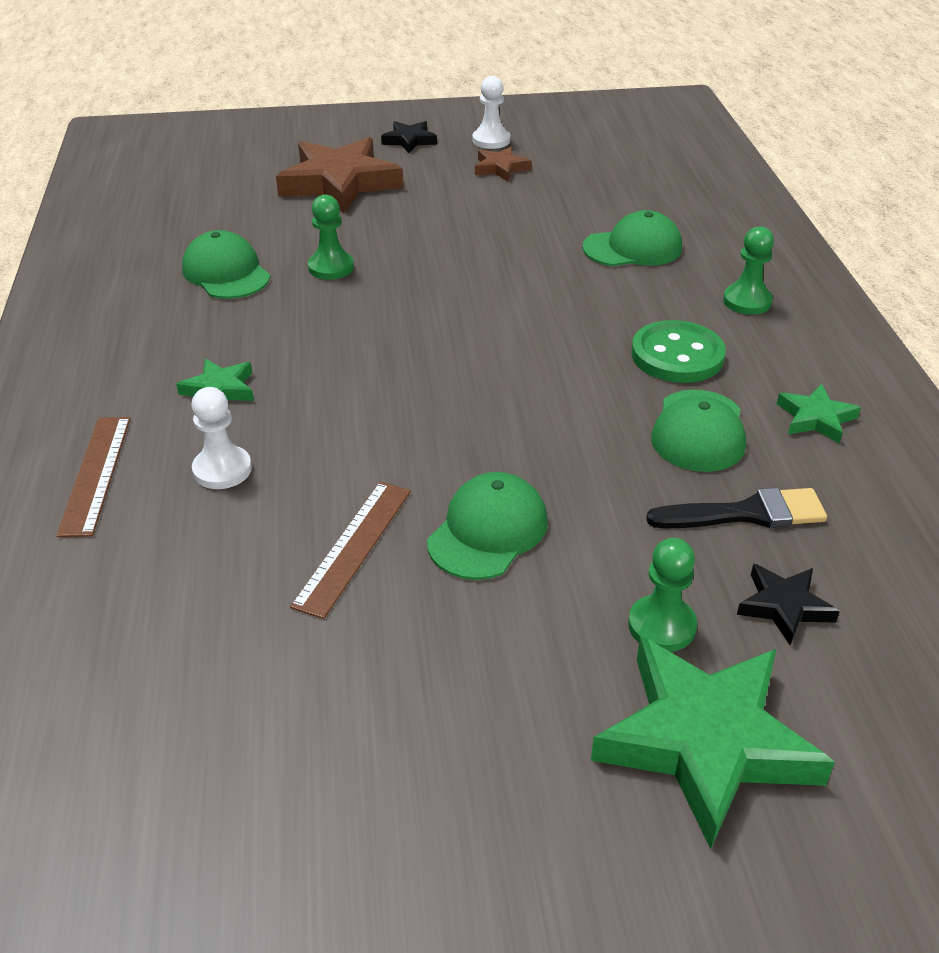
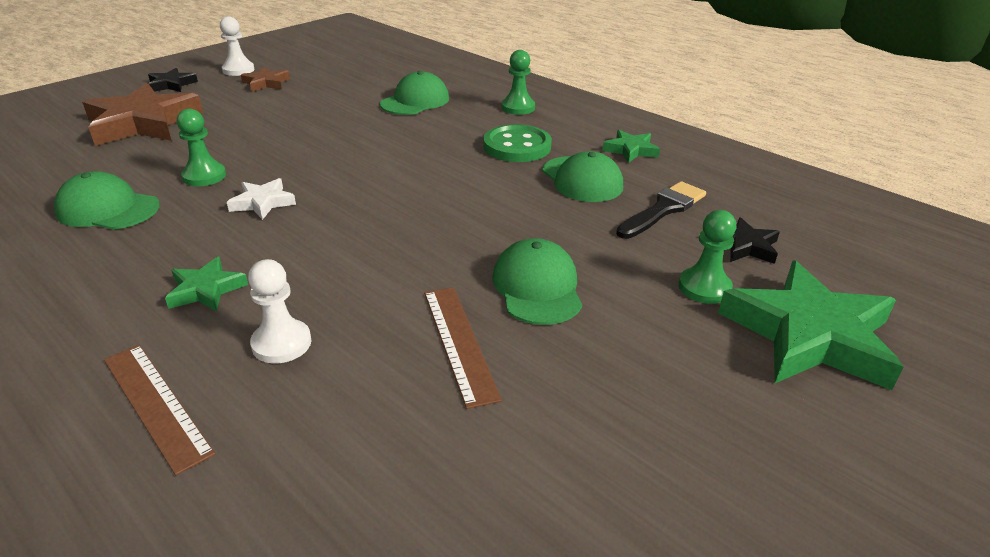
camera: 40 degrees left, 5 degrees down
none -> white star [227,178,296,220]

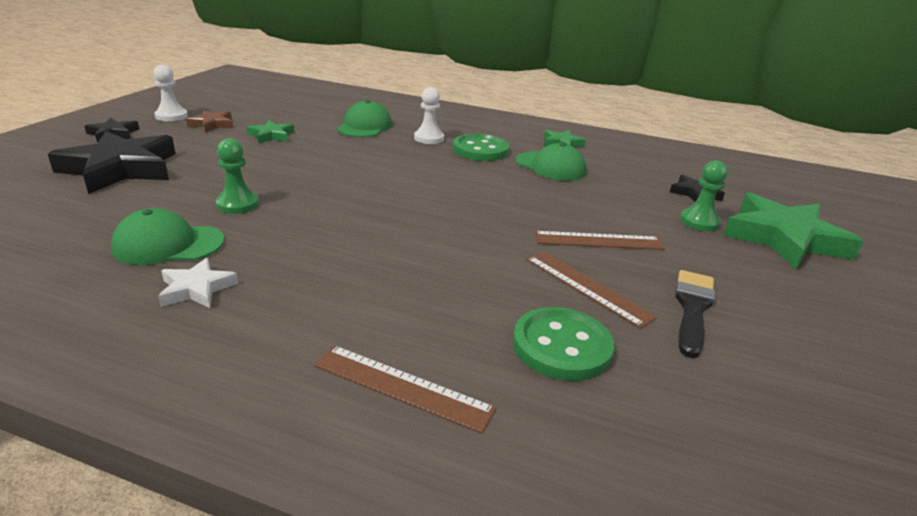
camera: 25 degrees left, 5 degrees down
brown star [82,83,203,146] -> black star [48,131,175,194]
green star [165,256,248,312] -> green star moved to [247,120,294,143]
white star [227,178,296,220] -> white star moved to [158,258,238,308]
white pawn [248,259,311,364] -> white pawn moved to [414,87,444,144]
green cap [493,238,582,325] -> brown ruler [534,231,665,250]
green pawn [501,50,535,115] -> none
black brush [616,181,706,239] -> black brush moved to [675,270,715,358]
none -> green button [513,307,614,381]

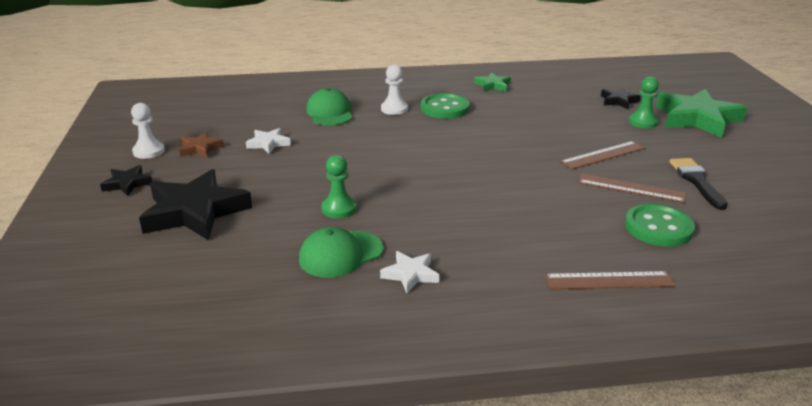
camera: 25 degrees left, 0 degrees up
green star [247,120,294,143] -> white star [246,128,291,154]
green cap [516,143,586,181] -> none

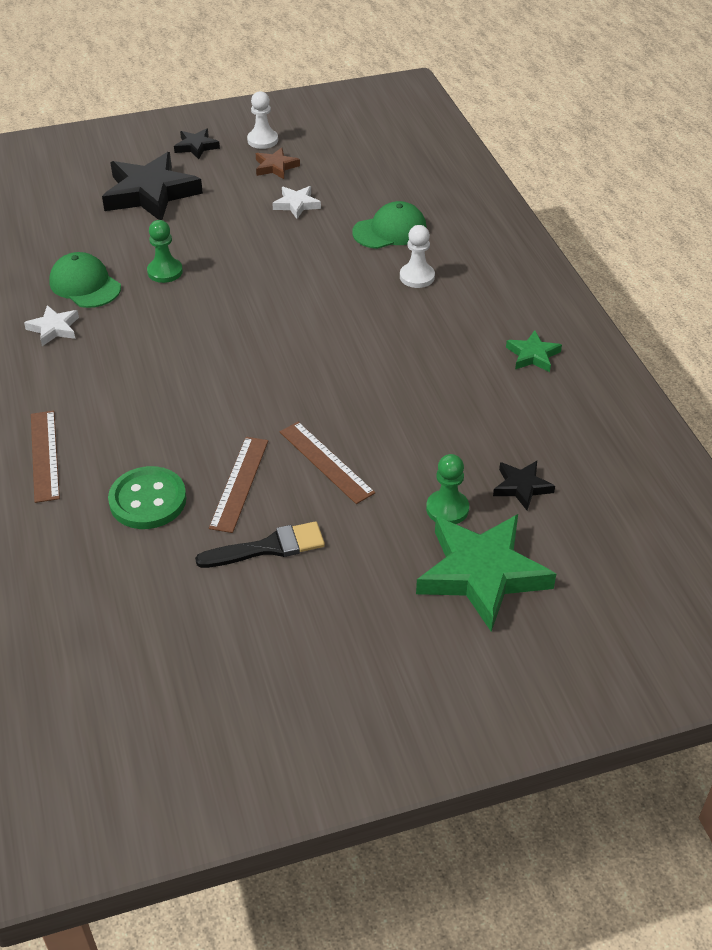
camera: 80 degrees right, 15 degrees up
green button [421,93,470,119] -> none

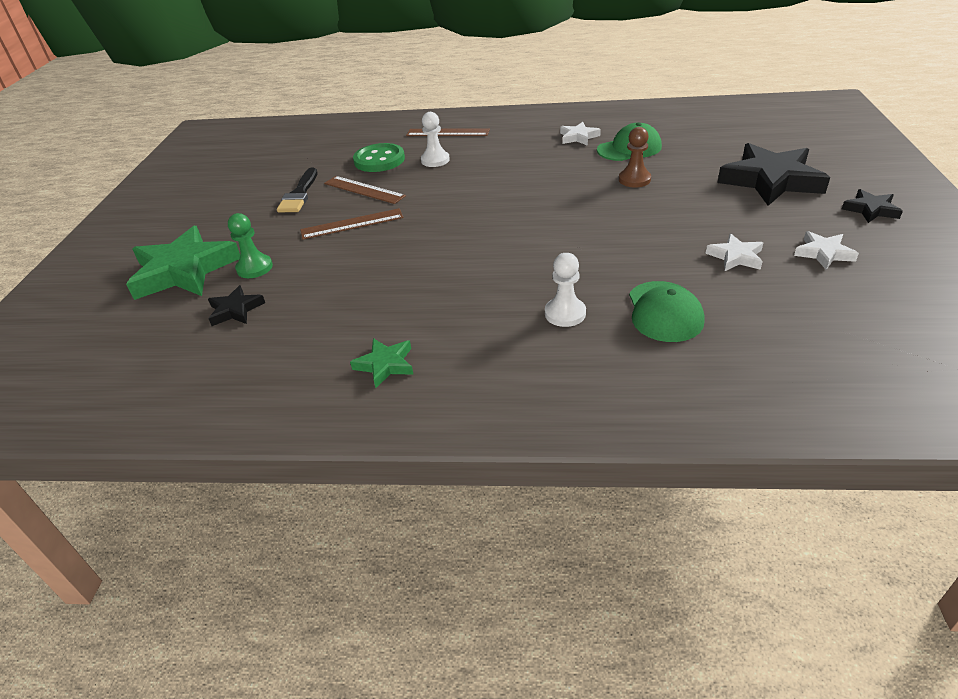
camera: 115 degrees right, 5 degrees down
green pawn [147,220,183,283] -> brown pawn [619,127,651,187]
white pawn [247,91,278,149] -> white pawn moved to [421,112,450,167]
brown star [256,147,300,179] -> white star [794,231,859,270]

